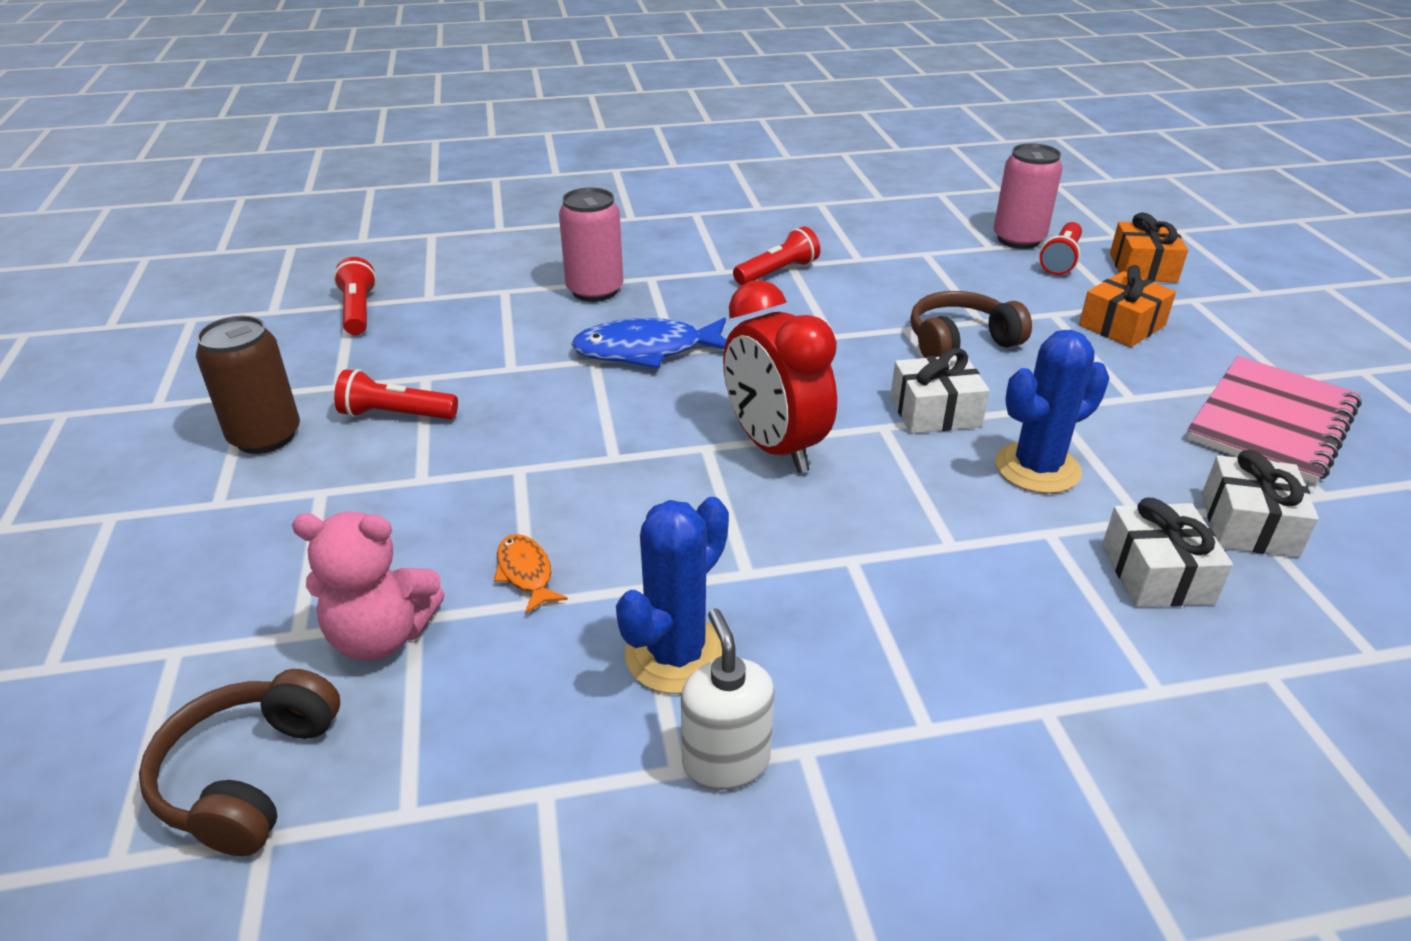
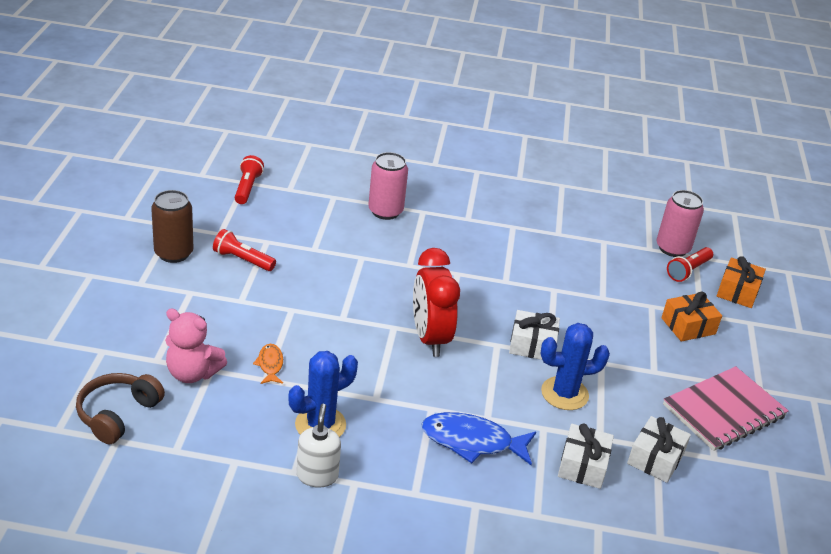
camera: 15 degrees right, 0 degrees up
blue fish [571,317,726,369] -> blue fish moved to [421,412,536,465]
red flashlight [733,227,820,285] -> none
brown headphones [910,291,1032,358] -> none

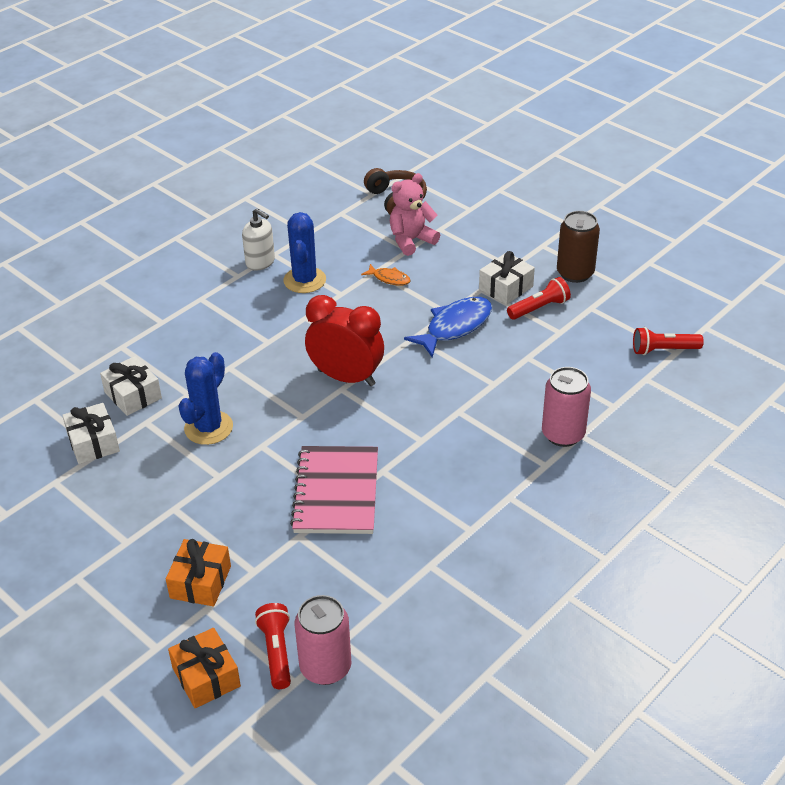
camera: 130 degrees right, 5 degrees up
red flashlight [235,155,264,204] -> red flashlight turned 135 degrees clockwise [633,327,704,355]
blue fish [421,412,536,465] -> blue fish moved to [404,297,492,358]
white gift [509,310,560,360] -> white gift moved to [479,251,535,305]
pink notebook [663,366,789,451] -> pink notebook moved to [290,446,378,534]

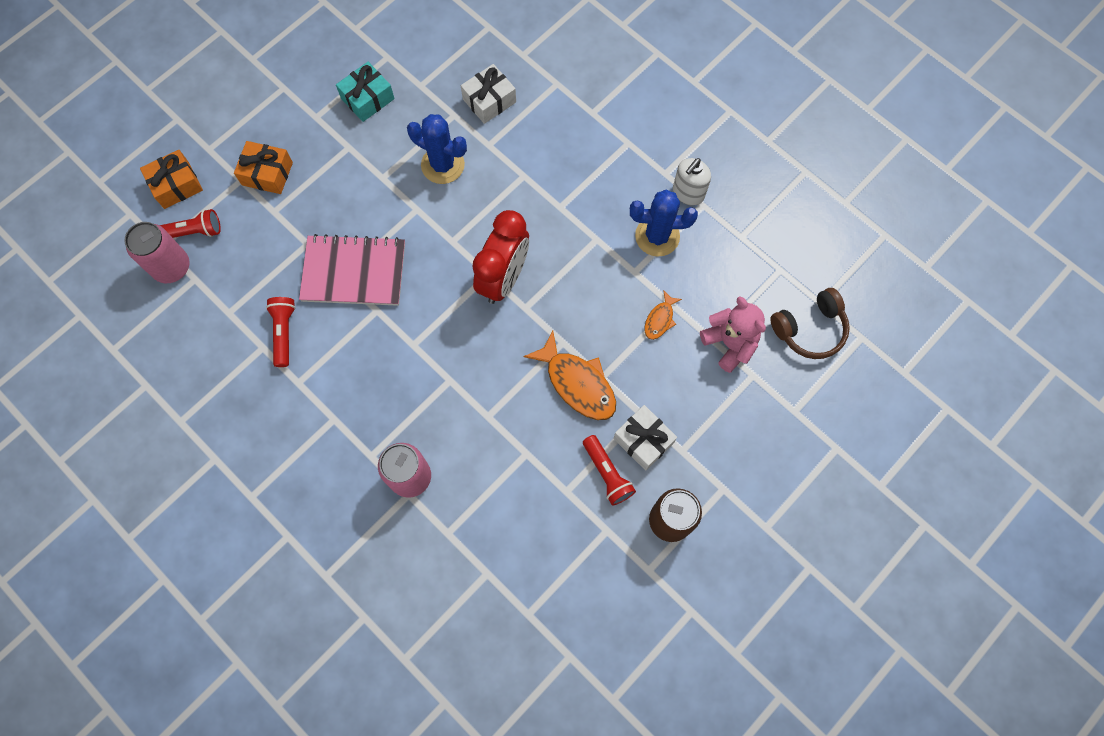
camera: 90 degrees right, 30 degrees up
white gift [62,403,120,464] -> none
blue fish [404,297,492,358] -> orange fish [523,331,616,420]
red flashlight [633,327,704,355] -> red flashlight moved to [266,297,296,367]
none -> turquoise gift [336,62,395,122]

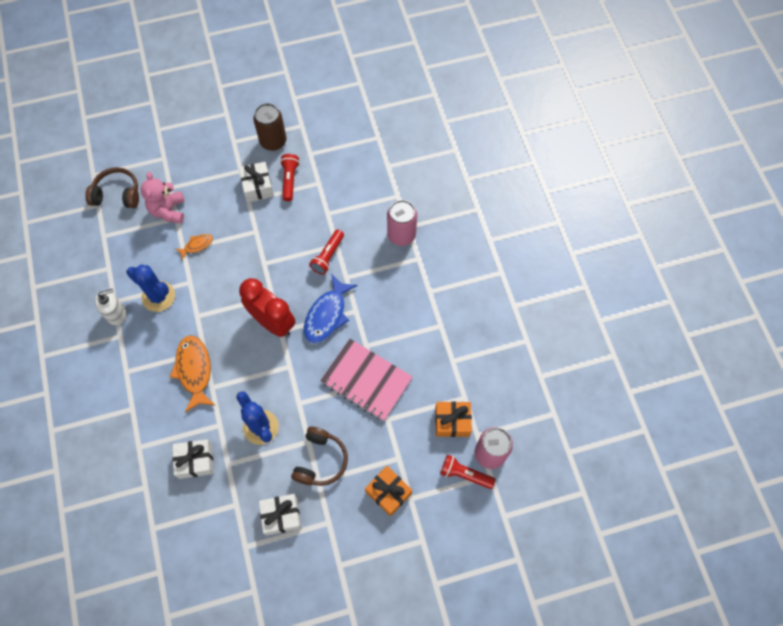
camera: 150 degrees left, 5 degrees down
orange gift [140,150,203,209] -> orange gift moved to [435,401,472,437]
red flashlight [266,297,296,367] -> red flashlight moved to [309,230,344,275]
turquoise gift [336,62,395,122] -> white gift [259,494,301,536]
red clock [472,210,529,304] -> red clock turned 75 degrees clockwise [239,278,295,337]
orange fish [523,331,616,420] -> orange fish moved to [170,336,216,412]
none -> brown headphones [291,427,348,486]
none -> blue fish [304,275,358,344]

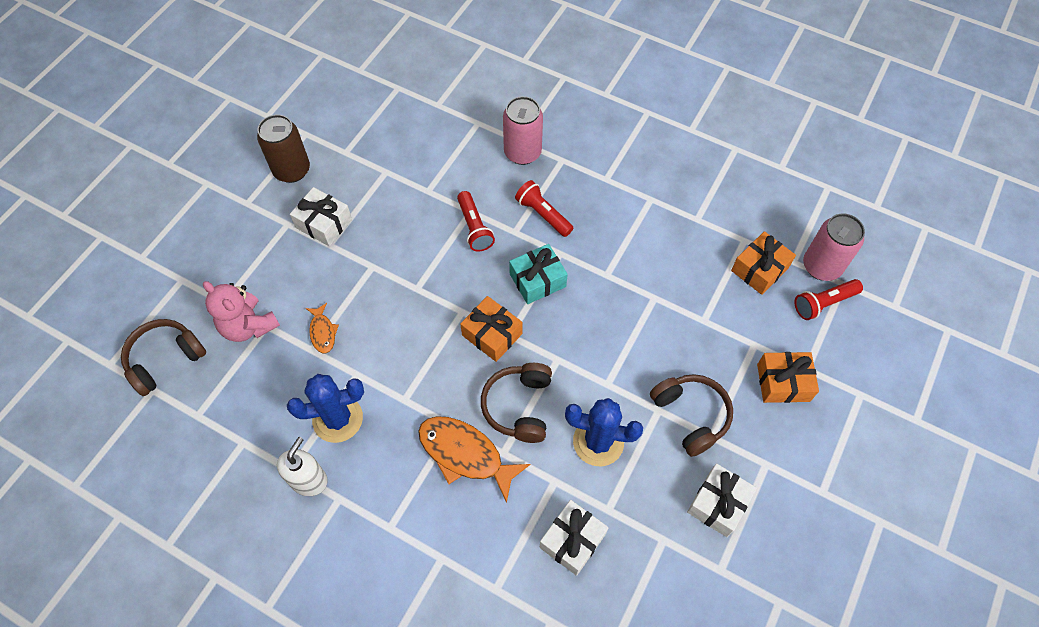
camera: 45 degrees left, 5 degrees down
orange fish [176,234,213,259] -> orange fish turned 150 degrees clockwise [306,303,339,354]
red clock [239,278,295,337] -> orange gift [460,296,522,362]
red flashlight [280,154,300,201] -> red flashlight moved to [515,180,573,237]
blue fish [304,275,358,344] -> turquoise gift [509,244,568,304]
pink notebook [320,339,413,421] -> none
none -> brown headphones [481,363,552,443]

